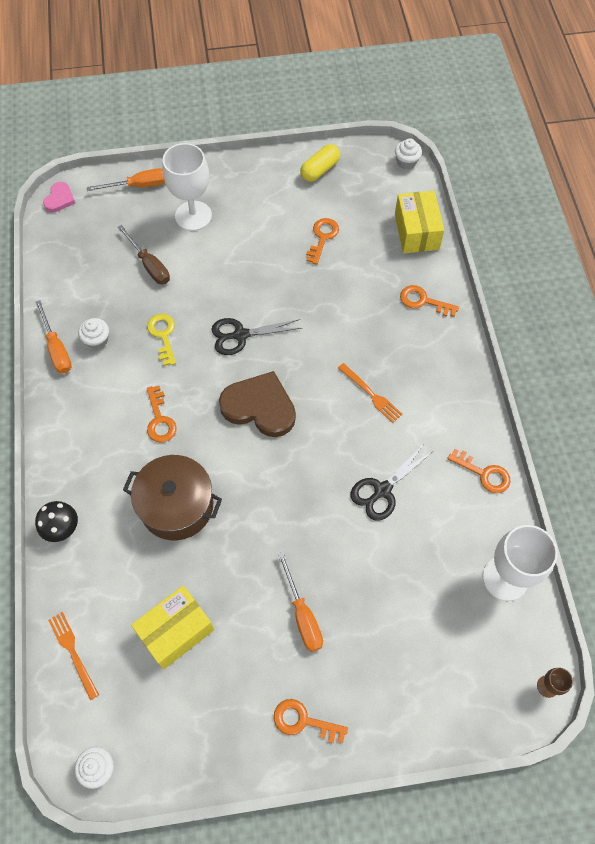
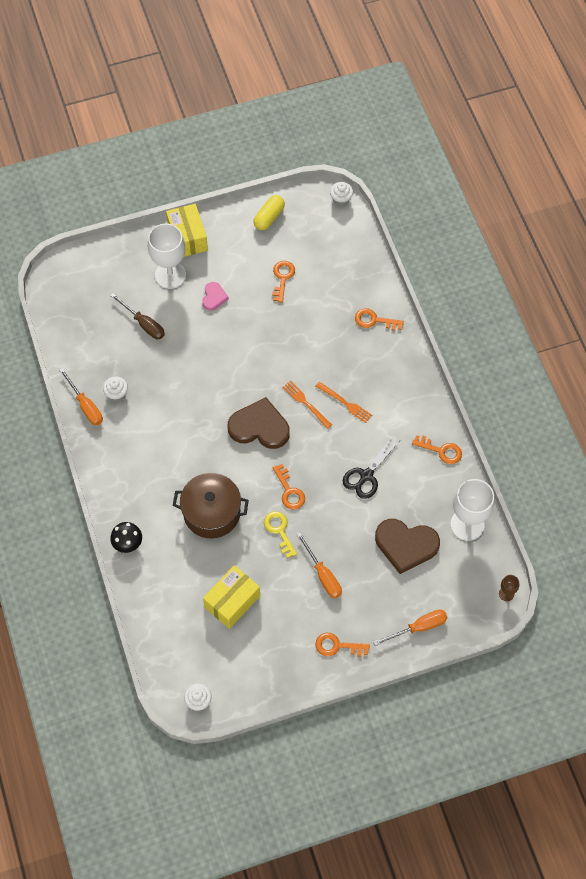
camera: 10 degrees left, 0 degrees up
pink heart [43,182,75,212] -> pink heart moved to [202,282,229,311]
orange fork [48,612,99,700] -> orange fork moved to [283,381,332,429]
orange screwdriver [87,168,165,191] -> orange screwdriver moved to [373,609,447,646]
yellow key [147,314,176,366] -> yellow key moved to [264,511,297,558]
orange key [147,386,177,443] -> orange key moved to [273,464,305,509]
black scissors [211,318,302,355] -> none
yellow box [395,191,444,253] -> yellow box moved to [166,204,208,257]
none -> brown heart [375,519,440,574]

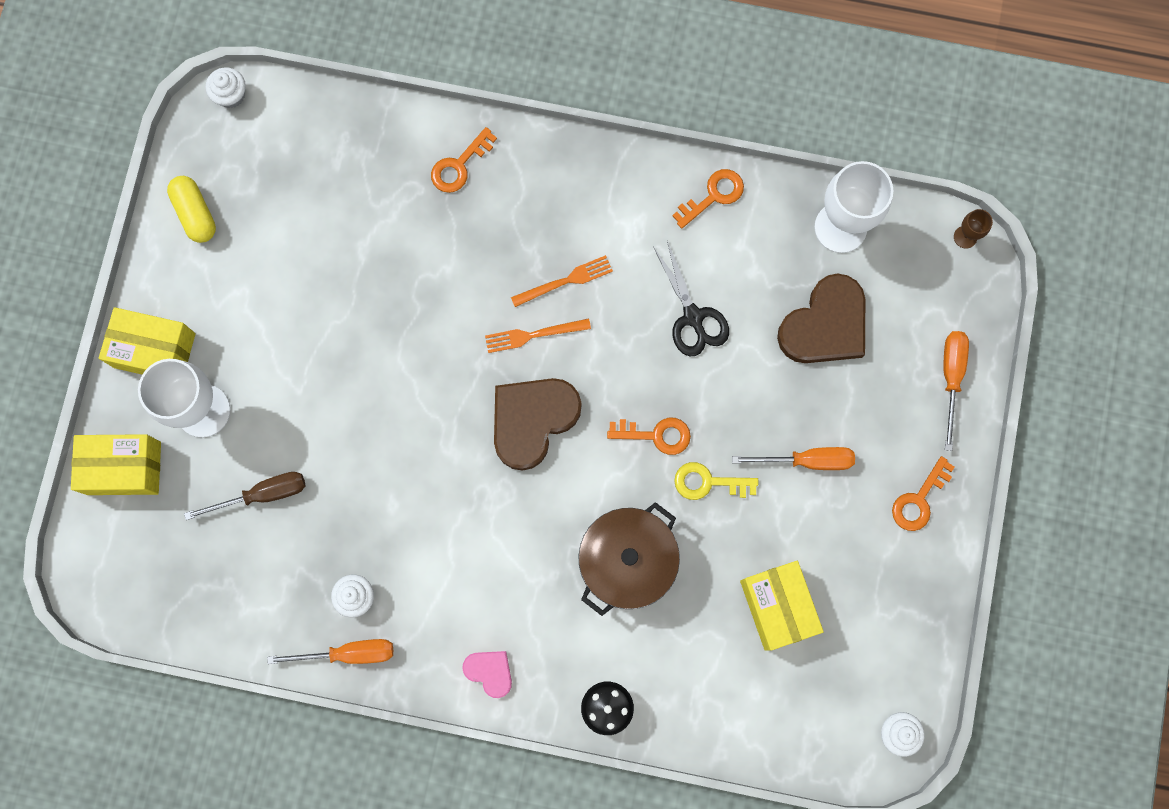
camera: 60 degrees left, 15 degrees up
pink heart [202,282,229,311] -> pink heart moved to [462,651,512,698]
orange key [272,261,295,303] -> none
none -> yellow box [71,434,161,495]

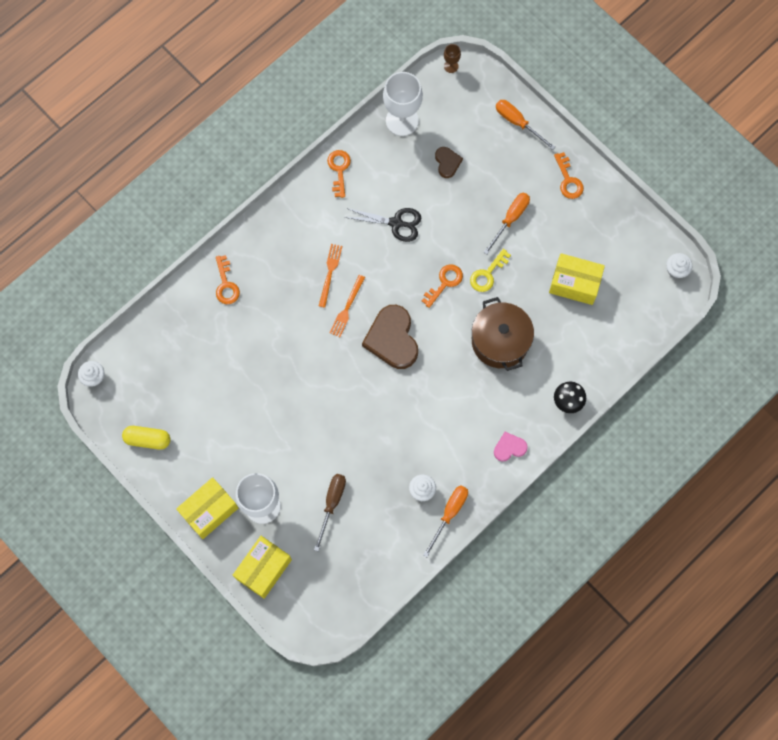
camera: 55 degrees left, 5 degrees down
brown heart [777,273,865,363] -> brown heart [435,147,463,178], size x0.51

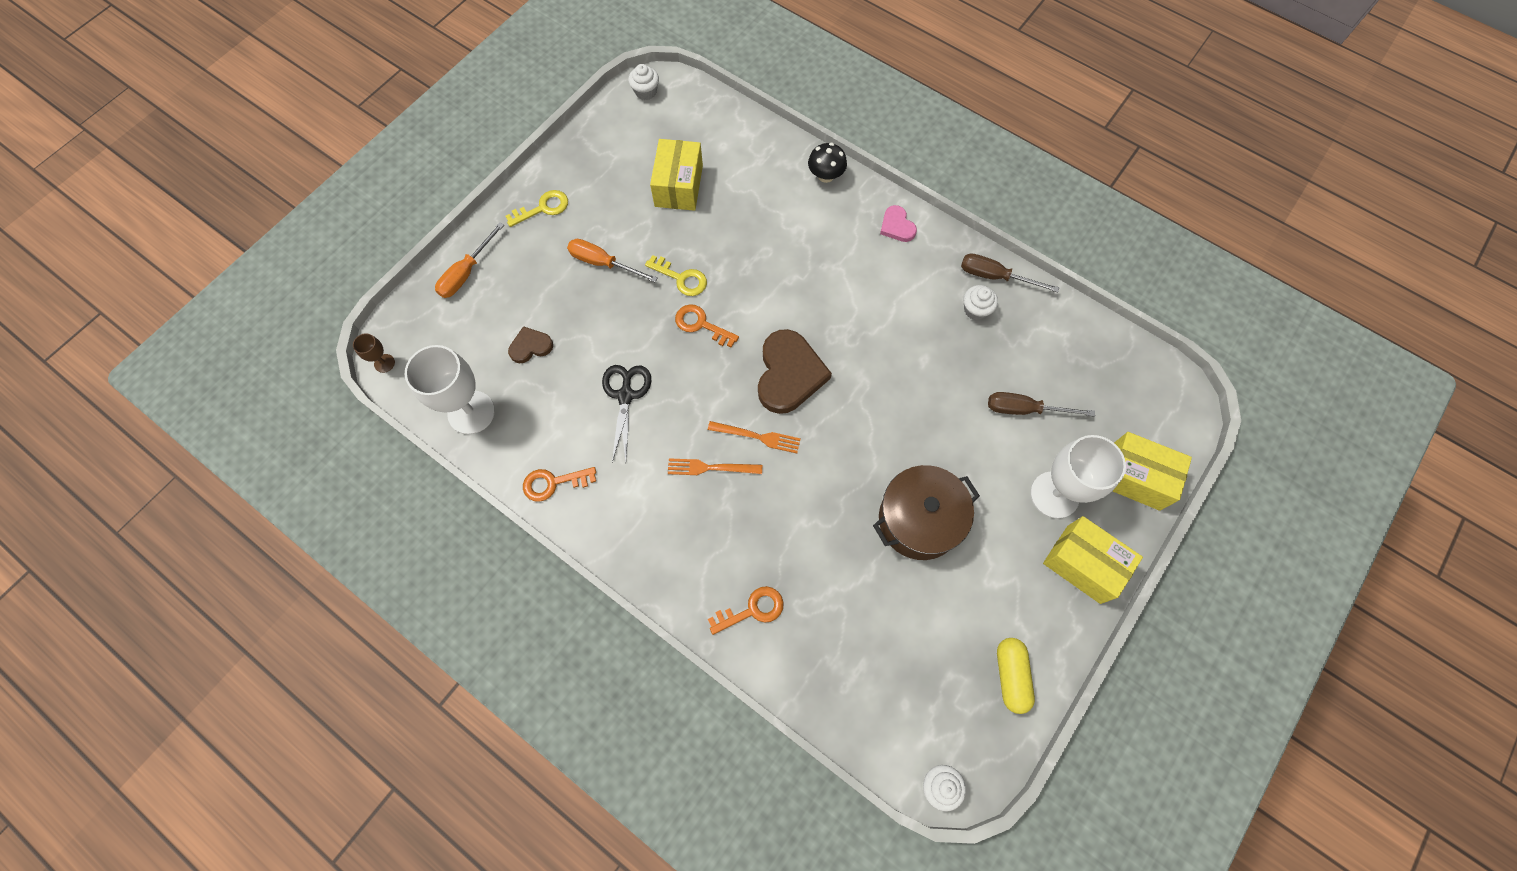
camera: 100 degrees left, 5 degrees down
brown heart [362,305,418,369] -> brown heart turned 60 degrees counterclockwise [758,329,832,414]
orange screwdriver [423,486,468,557] -> brown screwdriver [961,254,1059,293]
brown pot [472,297,534,371] -> brown pot moved to [873,465,980,560]
orange key [554,152,584,199] -> yellow key [505,190,568,227]

